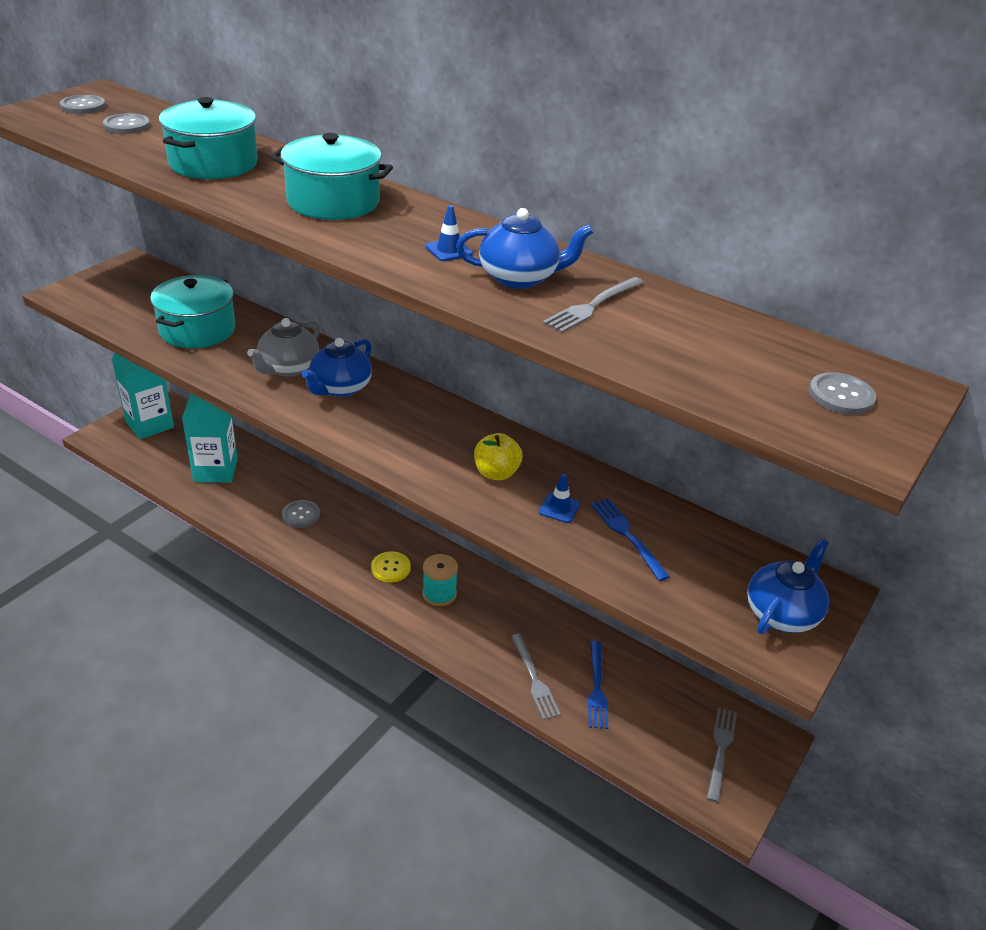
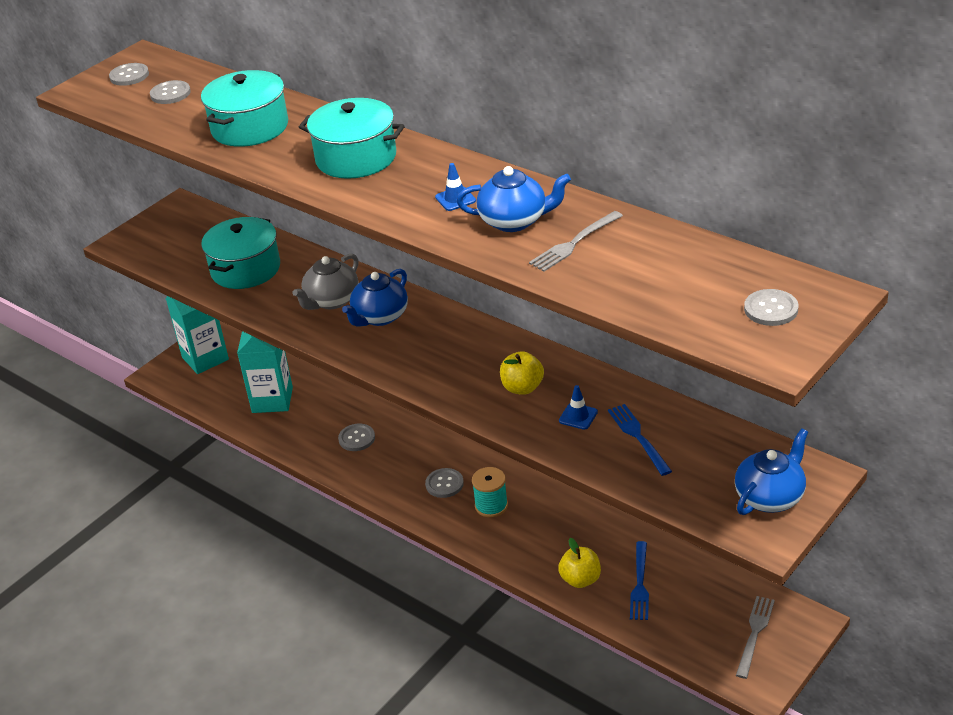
camera: 10 degrees right, 0 degrees up
yellow button [371,551,411,582] -> grey button [425,468,464,498]
grey fork [510,634,561,720] -> yellow apple [558,538,601,588]

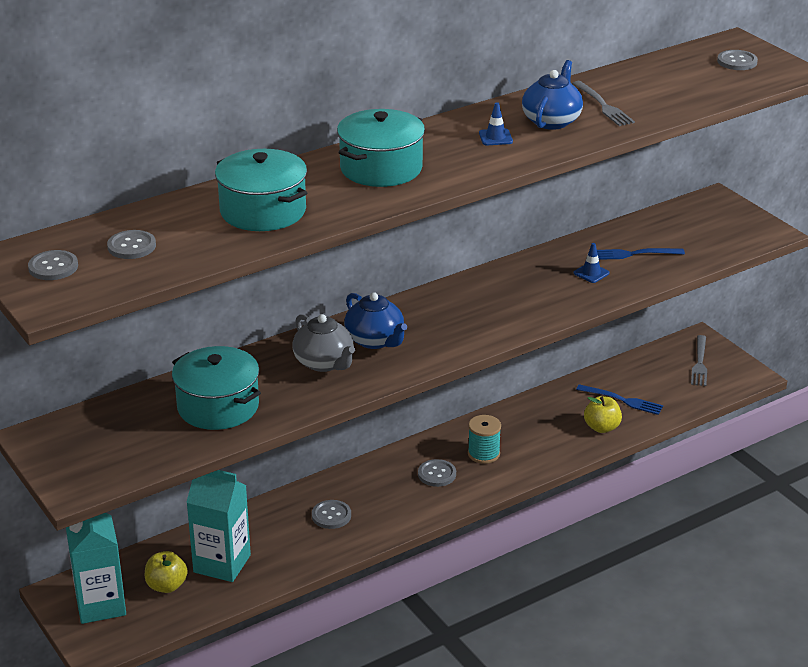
camera: 75 degrees left, 5 degrees down
yellow apple [500,351,544,395] -> yellow apple moved to [145,551,188,593]
blue teapot [735,428,808,515] -> none
grey fork [736,596,775,679] -> grey fork turned 120 degrees counterclockwise [691,335,707,386]

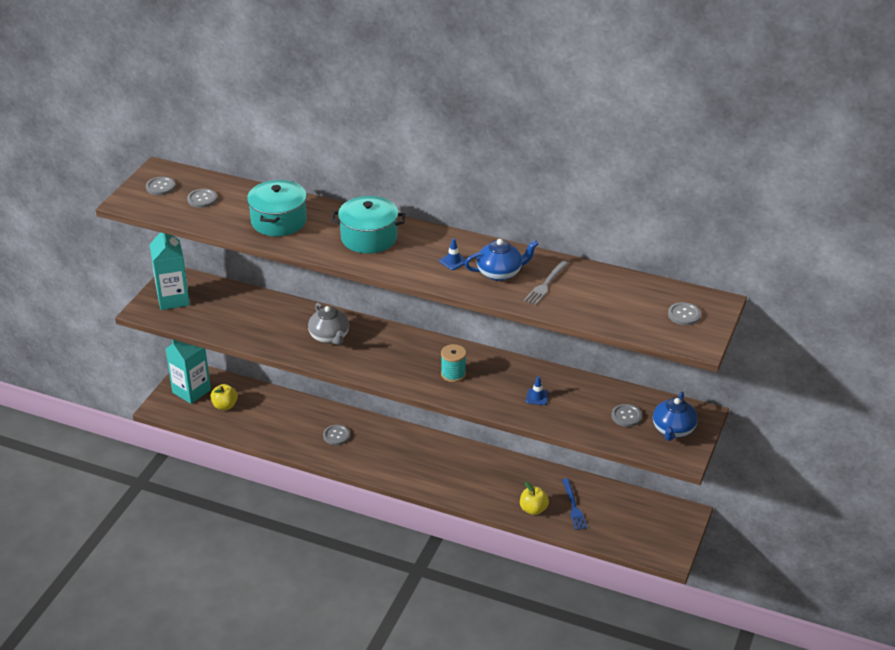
camera: 55 degrees right, 5 degrees up
turquoise pot [172,346,261,430] -> none
turquoise carton [186,470,251,582] -> turquoise carton moved to [150,232,190,310]
grey teapot [292,314,355,372] -> grey teapot turned 45 degrees counterclockwise [308,303,349,345]
blue teapot [344,292,407,349] -> blue teapot moved to [653,392,698,441]
grey button [418,459,456,487] -> grey button moved to [611,404,642,427]
turquoise spool [468,415,501,464] -> turquoise spool moved to [441,344,466,382]
blue fork [597,248,685,260] -> none
grey fork [691,335,707,386] -> none

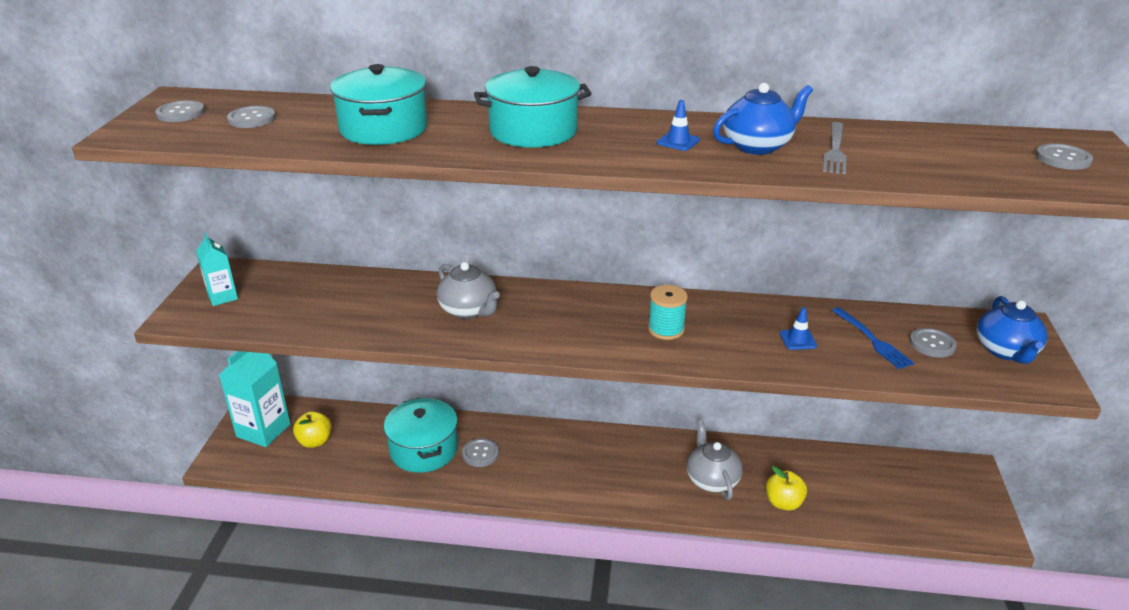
camera: 15 degrees left, 5 degrees down
turquoise carton [150,232,190,310] -> turquoise carton [196,233,238,306], size x0.58
blue fork [562,478,587,530] -> blue fork moved to [832,307,914,369]
none -> turquoise pot [384,398,458,473]
none -> grey teapot [687,420,743,500]

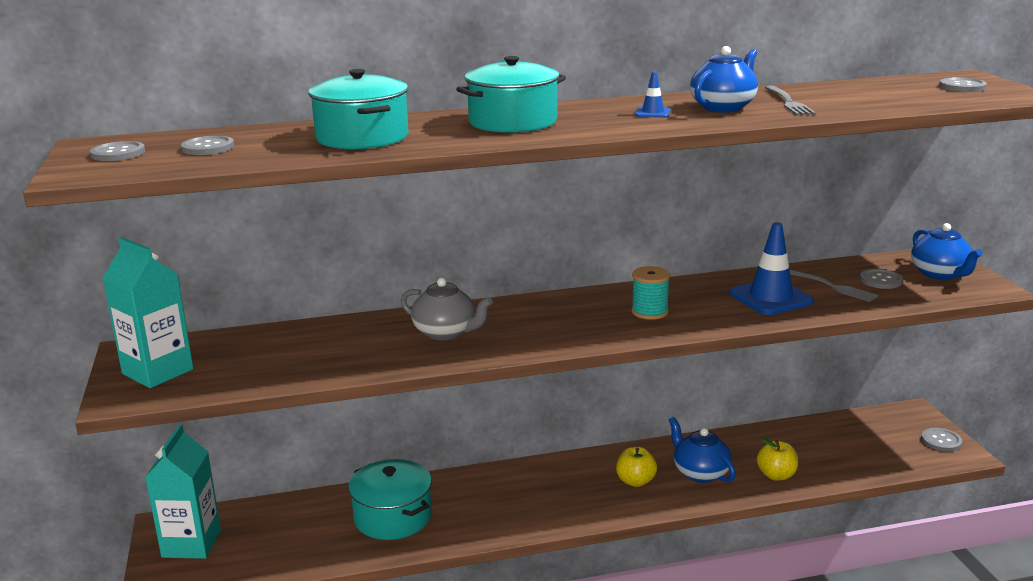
camera: 20 degrees left, 10 degrees down
turquoise carton [196,233,238,306] -> turquoise carton [103,237,193,388], size x1.74
yellow apple [293,411,332,448] -> yellow apple moved to [616,447,657,487]
grey button [462,438,499,467] -> grey button moved to [921,428,962,452]
grey teapot [687,420,743,500] -> blue teapot [669,417,736,483]
blue traffic cone [780,307,817,350] -> blue traffic cone [730,222,814,315], size x2.12
blue fork [832,307,914,369] -> grey fork [789,269,879,302]

